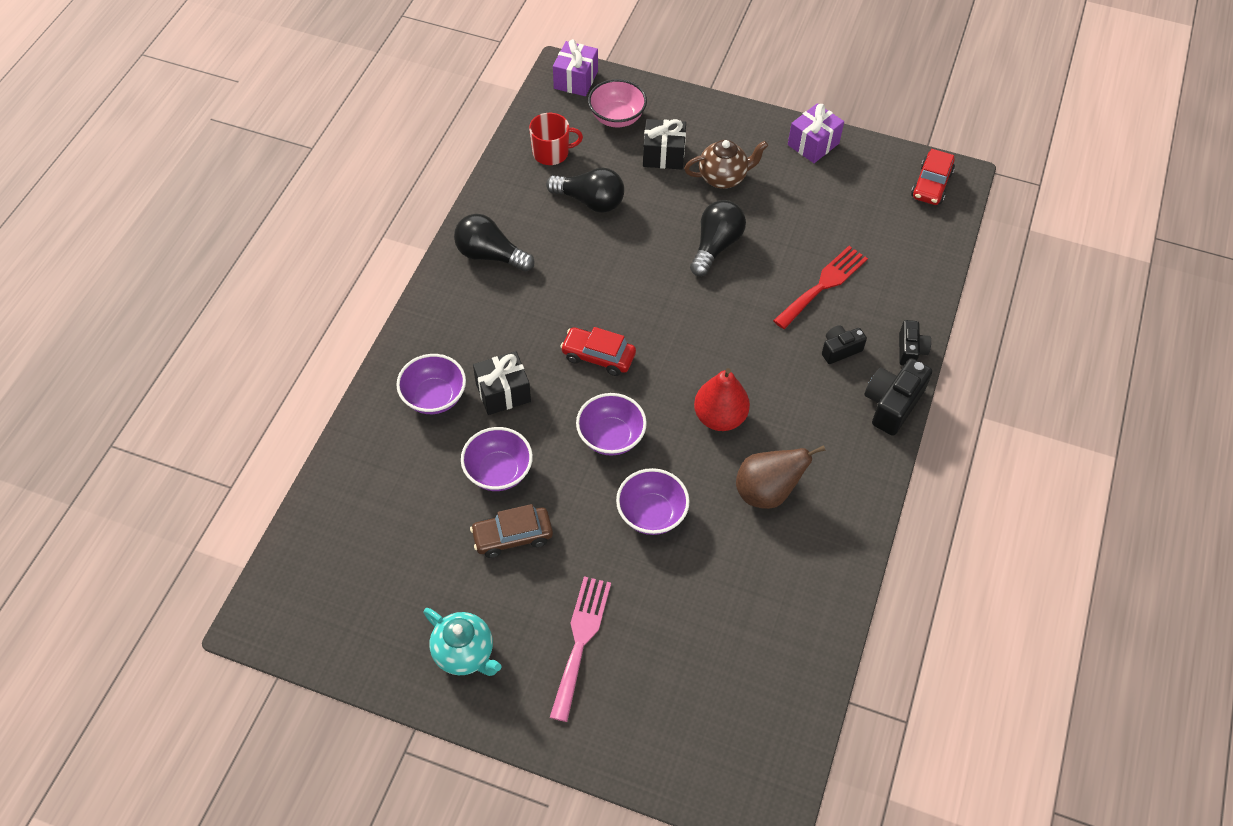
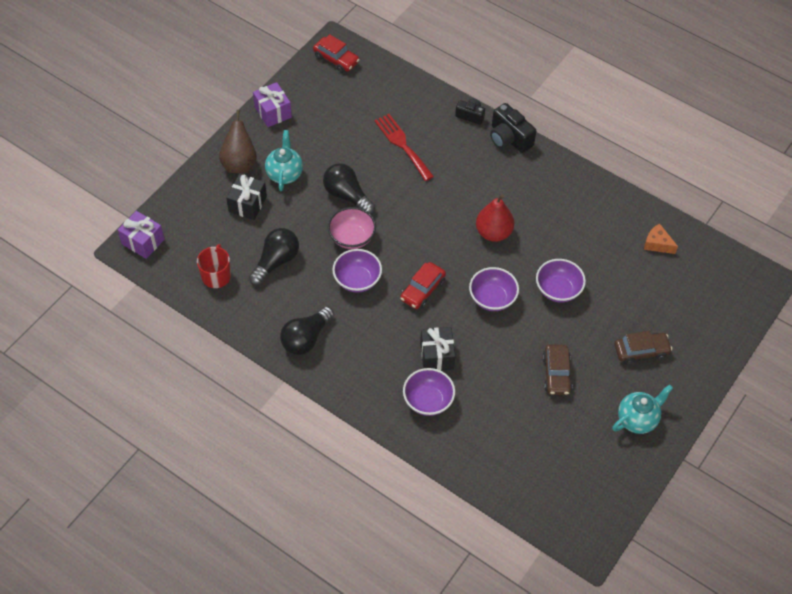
camera: 75 degrees left, 0 degrees up
purple bowl [461,427,533,491] -> purple bowl moved to [332,249,382,293]
pink fork [550,576,611,722] -> brown car [614,331,672,365]
pink bowl [588,79,647,127] -> pink bowl moved to [328,207,376,249]
brown teapot [684,140,768,189] -> turquoise teapot [265,130,303,191]
brown pear [736,445,826,509] -> brown pear moved to [219,110,257,173]
black camera [822,325,867,364] -> none
none -> orange cheese [644,224,678,254]

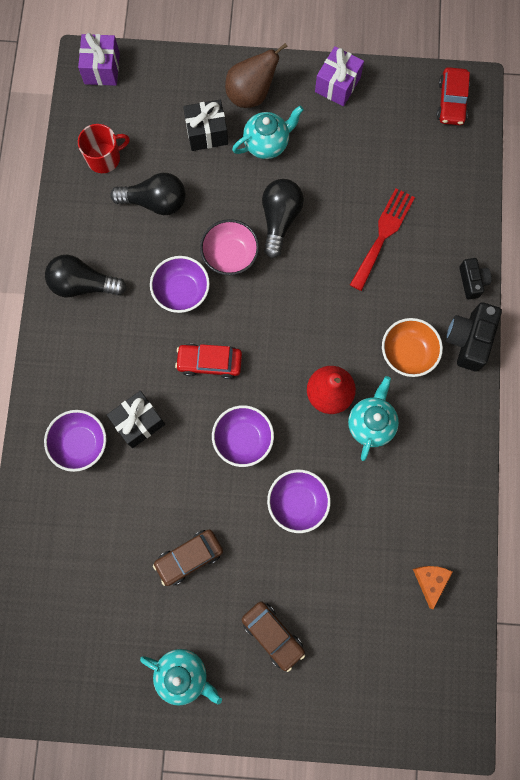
camera: 60 degrees right, 20 degrees up
none -> turquoise teapot [348,376,399,461]
none -> orange bowl [382,318,443,377]

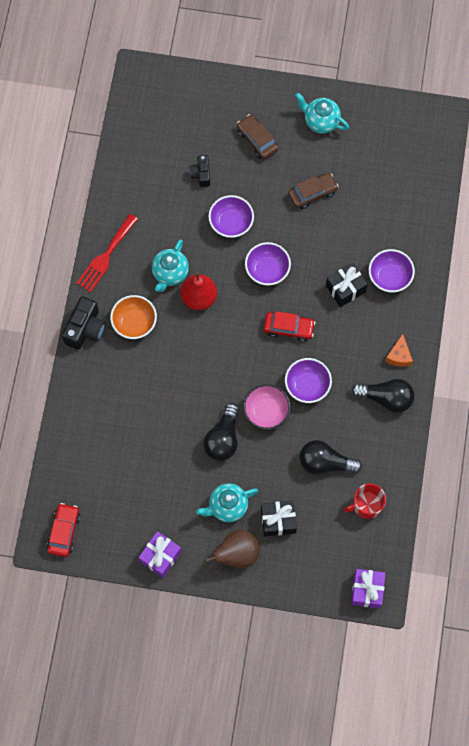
camera: 175 degrees left, 5 degrees down
red fork [350,188,415,291] -> red fork moved to [76,214,138,293]
orange cheese [413,566,452,610] -> orange cheese moved to [385,334,413,367]
black camera [459,258,492,299] -> black camera moved to [190,155,210,187]

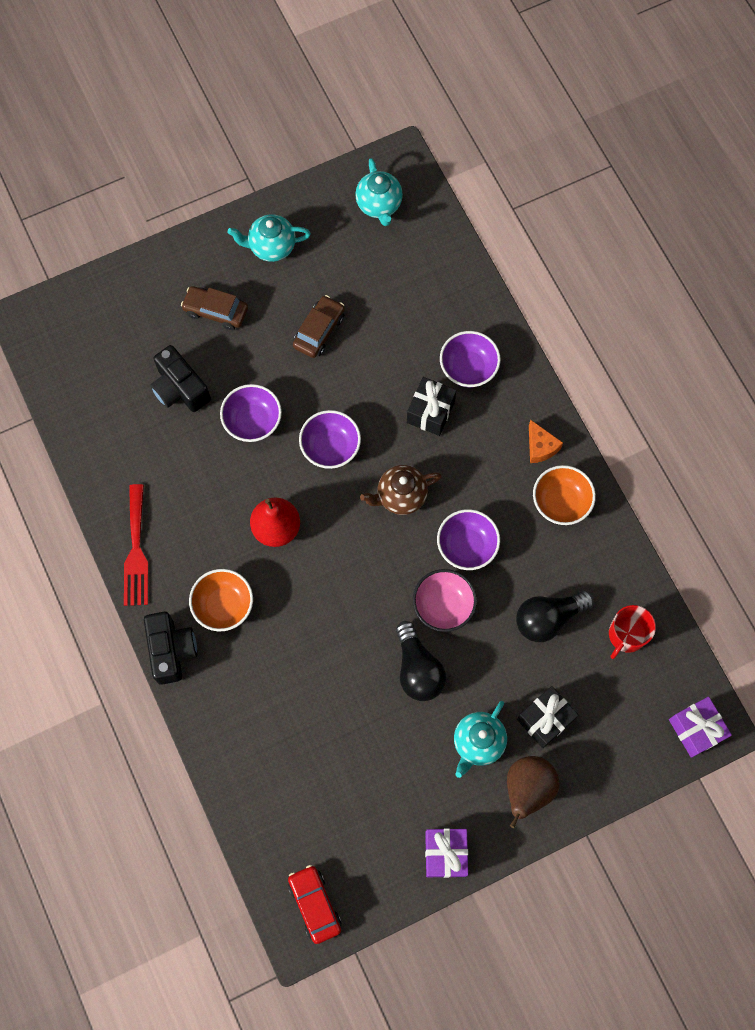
camera: 35 degrees left, 0 degrees up
turquoise teapot [152,239,189,292] -> turquoise teapot moved to [355,158,403,226]
black camera [190,155,210,187] -> black camera [150,345,211,412], size x1.64
red car [264,311,315,342] -> brown teapot [360,465,442,515]
black light bulb [351,379,414,413] -> orange bowl [533,465,596,525]

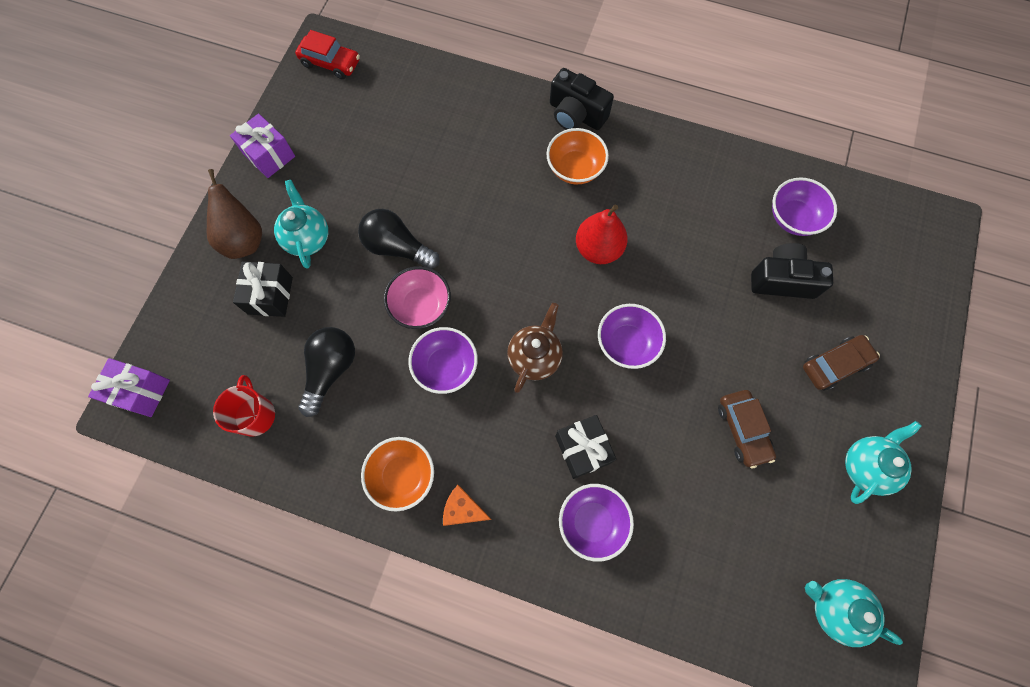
camera: 135 degrees right, 0 degrees up
red fork [124,484,148,606] -> none
purple bowl [220,384,282,442] -> purple bowl moved to [772,177,837,236]

